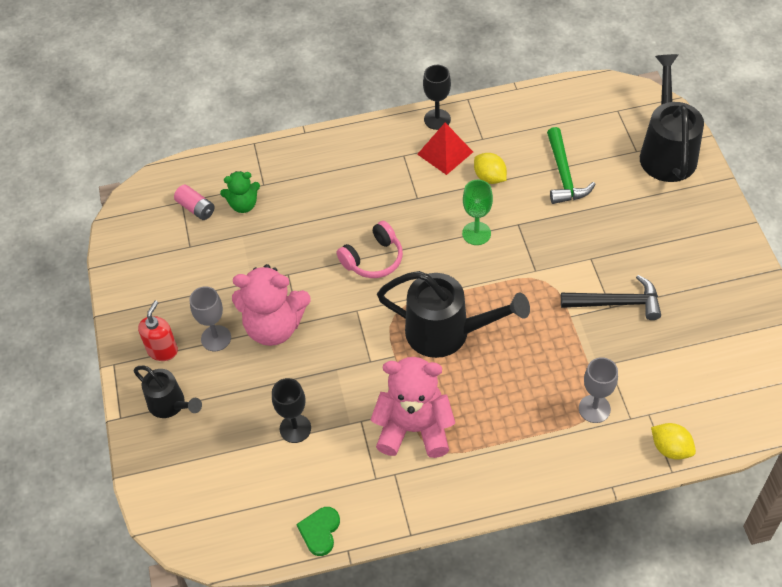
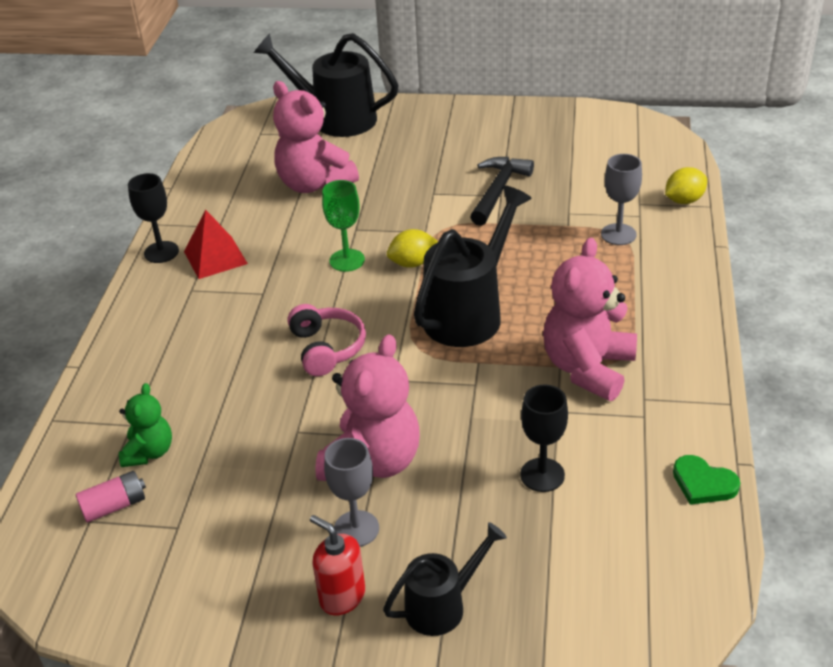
camera: 70 degrees left, 15 degrees down
yellow lemon [474,153,507,184] -> yellow lemon moved to [387,229,438,268]
green hammer [547,127,596,204] -> pink teddy bear [273,81,359,193]

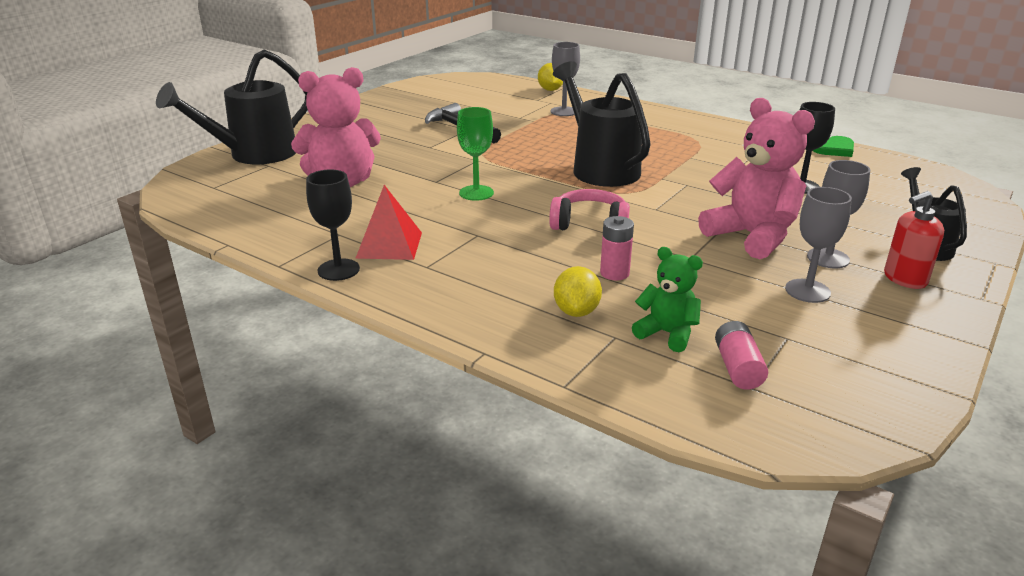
camera: 65 degrees left, 10 degrees down
yellow lemon [387,229,438,268] -> yellow lemon moved to [554,266,602,317]
pink teddy bear [543,238,637,401] -> none
none -> pink battery [600,216,634,280]
none -> grey goblet [785,187,852,303]

